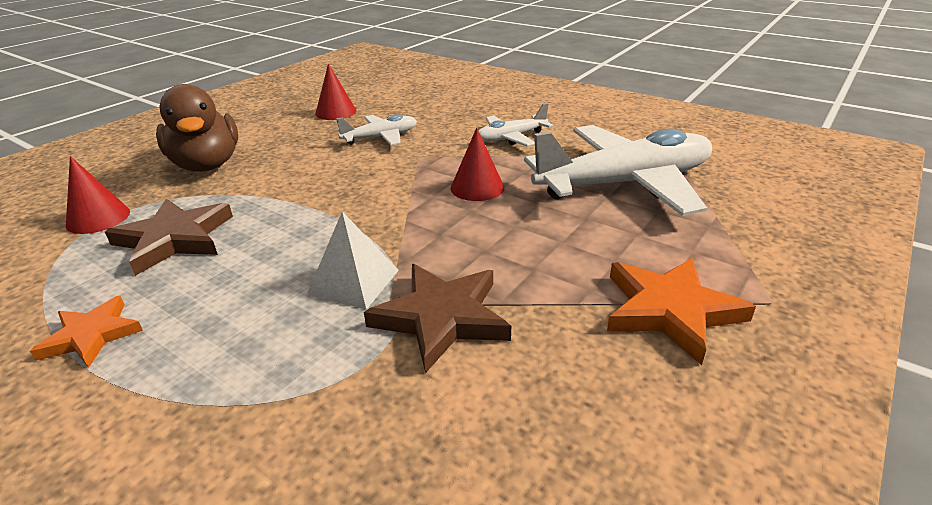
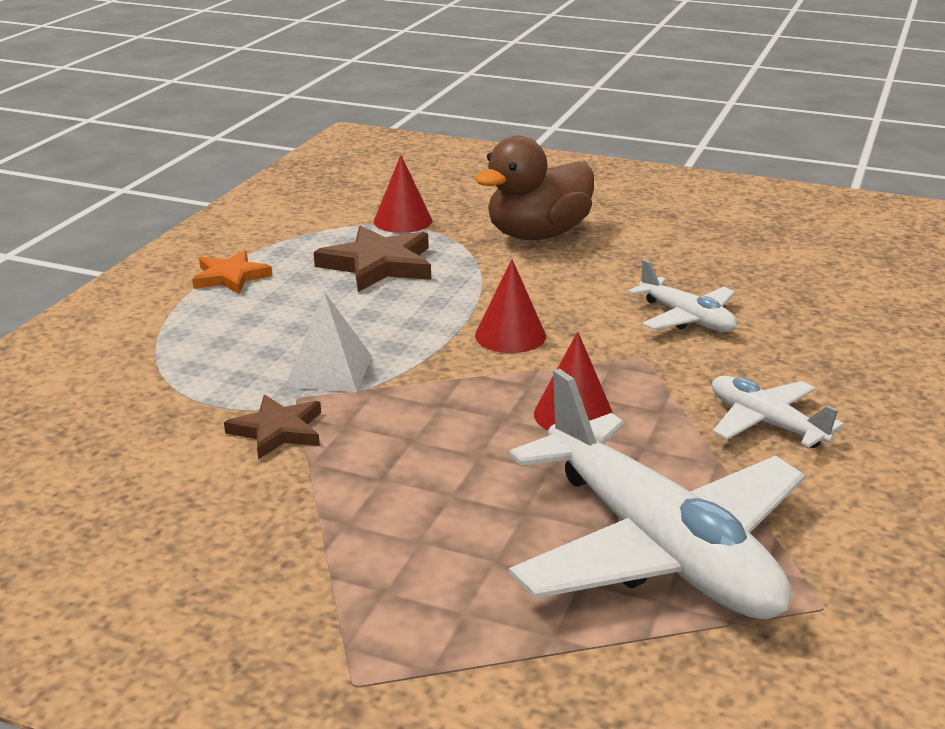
camera: 75 degrees right, 5 degrees down
red cone [315,64,357,120] -> red cone moved to [475,259,546,353]
brown star [364,264,511,373] -> brown star [224,395,321,460], size x0.64
orange star [607,258,756,365] -> none

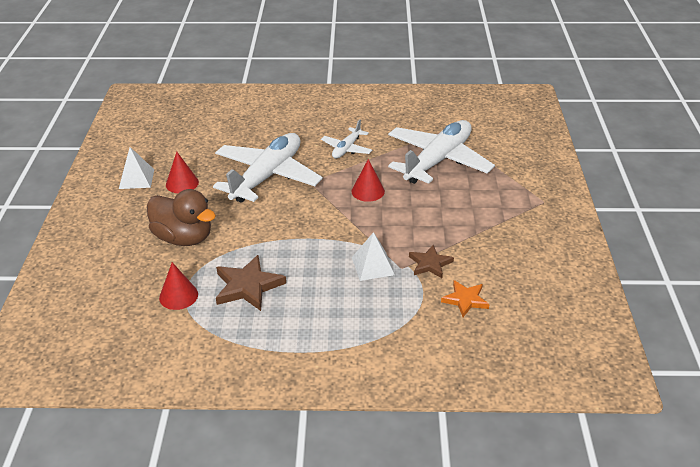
camera: 110 degrees left, 10 degrees up
orange star [192,250,272,294] -> orange star moved to [441,280,489,317]
red cone [475,259,546,353] -> red cone moved to [166,152,199,193]
white plane [628,259,737,332] -> white plane [213,133,323,203], size x2.05
none -> white pyramid [119,147,154,189]

